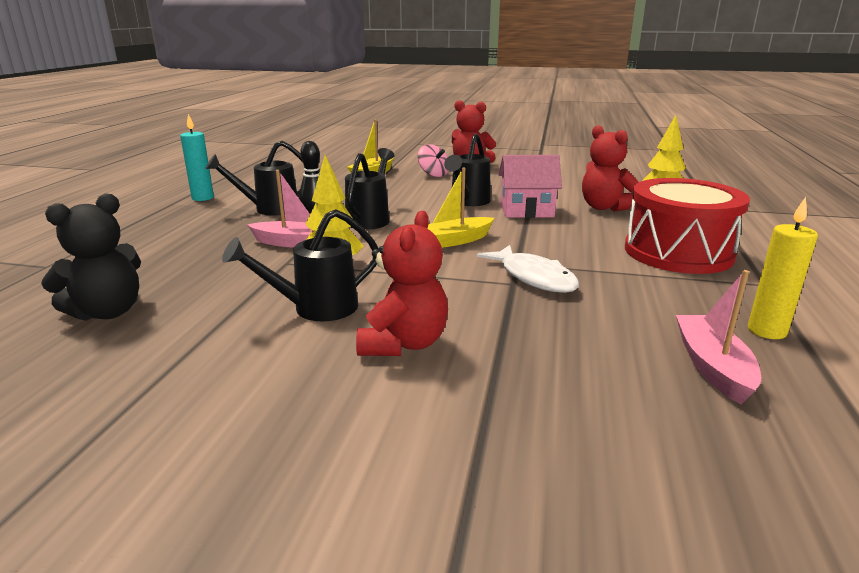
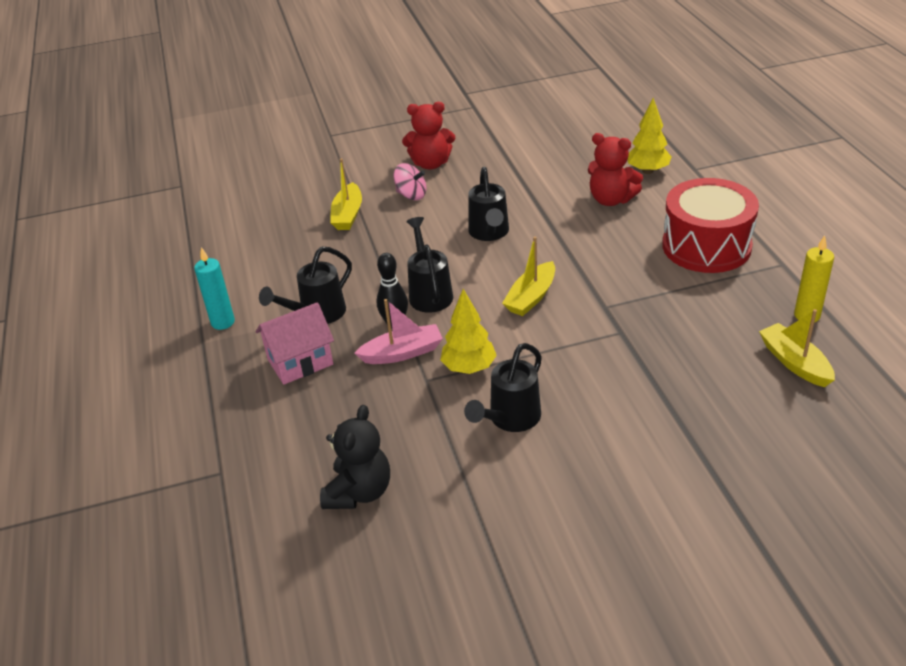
camera: 25 degrees left, 15 degrees up
red teddy bear [356,211,448,356] -> none
white fish [477,245,579,293] -> none
pink house [498,155,562,218] -> pink house moved to [256,302,334,385]
pink boat [676,270,761,405] -> yellow boat [759,309,835,387]

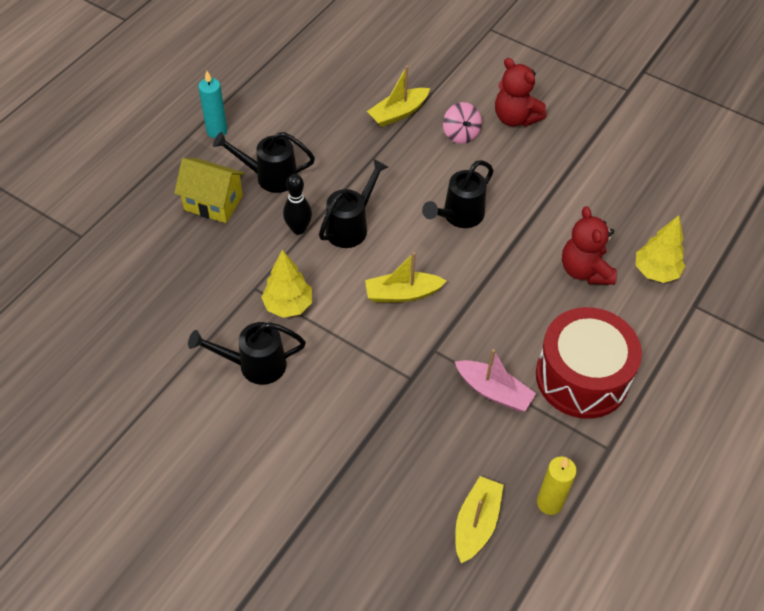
camera: 45 degrees right, 15 degrees up
pink house [256,302,334,385] -> yellow house [174,158,245,223]
black teddy bear [320,405,390,509] -> none
pink boat [355,299,443,364] -> pink boat moved to [455,349,536,411]

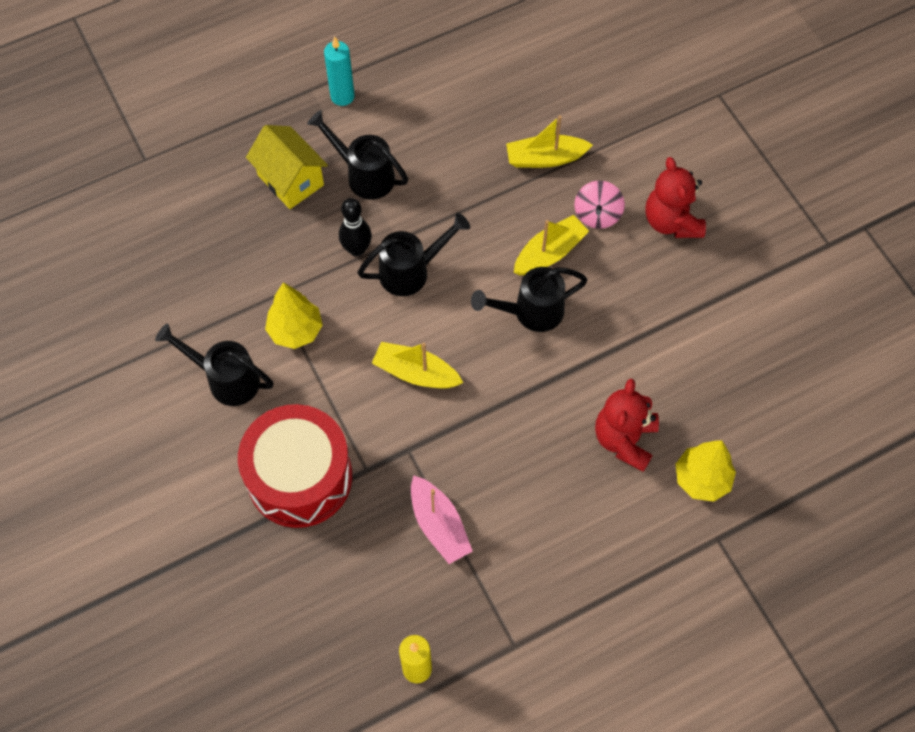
camera: 30 degrees right, 10 degrees up
yellow boat [455,476,504,563] -> yellow boat moved to [514,215,589,276]
red drum [536,307,642,419] -> red drum moved to [238,404,352,528]

